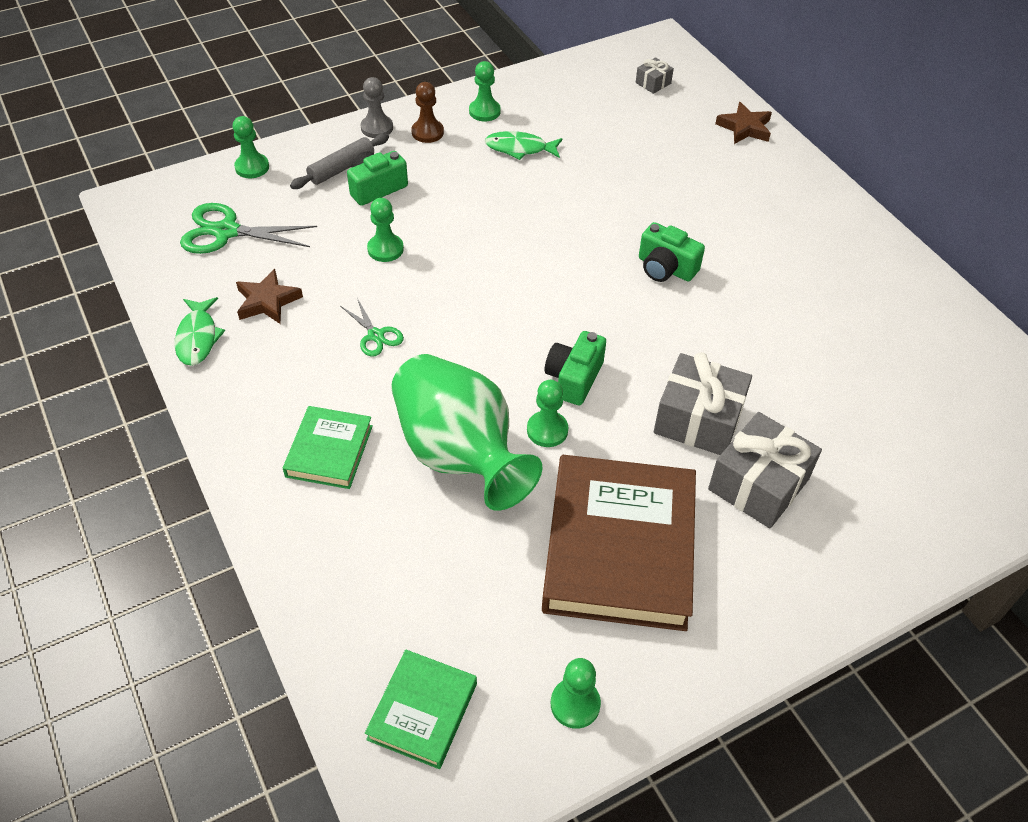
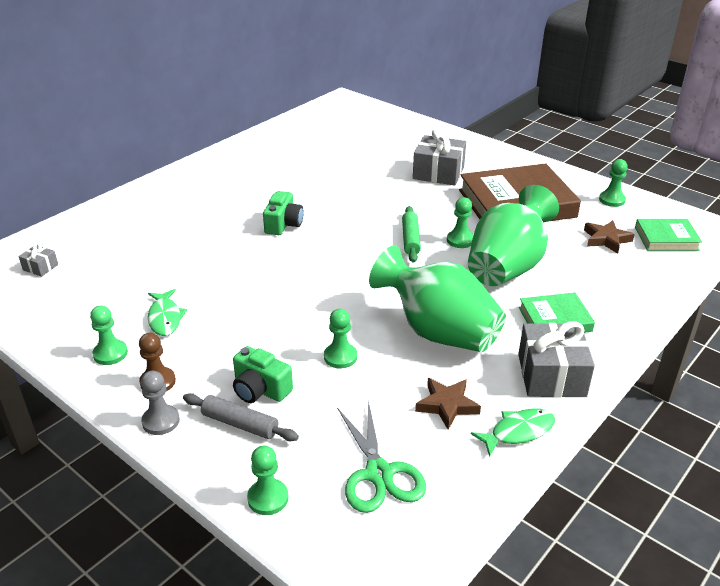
camera: 110 degrees left, 15 degrees down
green scissors [341,298,404,357] -> green vase [369,245,506,352]
green camera [545,331,606,406] -> green rolling pin [402,206,421,263]
grey gift [654,352,752,455] -> grey gift moved to [518,321,595,398]
brown star [715,102,772,144] -> brown star moved to [584,220,635,254]

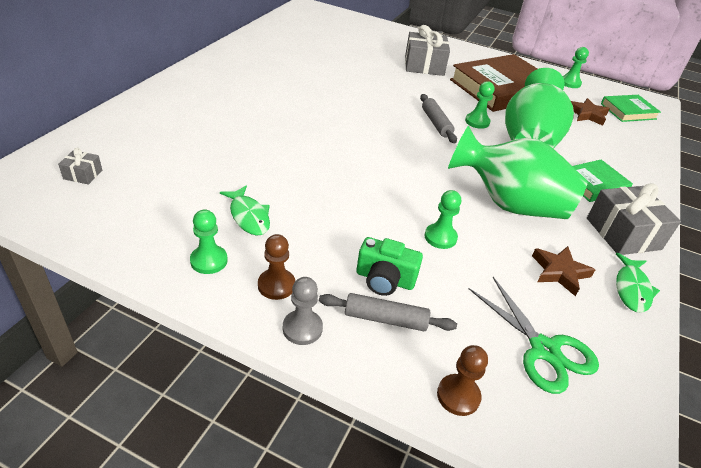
camera: 20 degrees left, 5 degrees up
green pawn [247,445,289,515] -> brown pawn [437,345,488,416]
green camera [263,191,304,235] -> none
green rolling pin [402,206,421,263] -> grey rolling pin [420,94,457,143]
green fish [471,408,555,457] -> green fish turned 150 degrees clockwise [616,253,660,313]

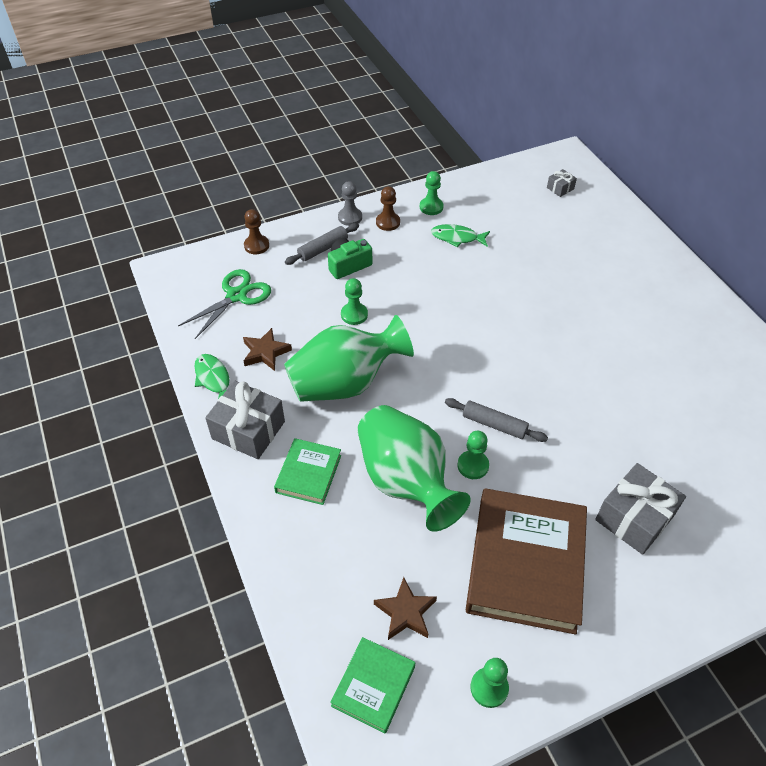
camera: 135 degrees right, 10 degrees up
green scissors [468,277,599,394] -> green scissors turned 120 degrees clockwise [178,269,271,339]

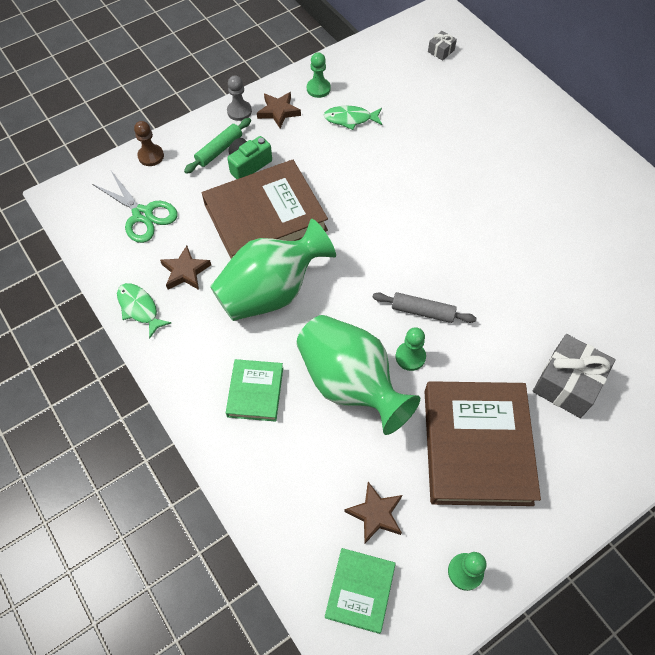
camera: 10 degrees left, 10 degrees up
green scissors [178,269,271,339] -> green scissors turned 105 degrees clockwise [92,171,178,243]
grey gift [205,381,285,459] -> none
grey rolling pin [285,223,359,265] -> green rolling pin [184,118,251,174]
green pawn [341,278,368,325] -> brown book [202,160,328,259]
brown pawn [376,186,400,231] -> brown star [257,92,301,128]

